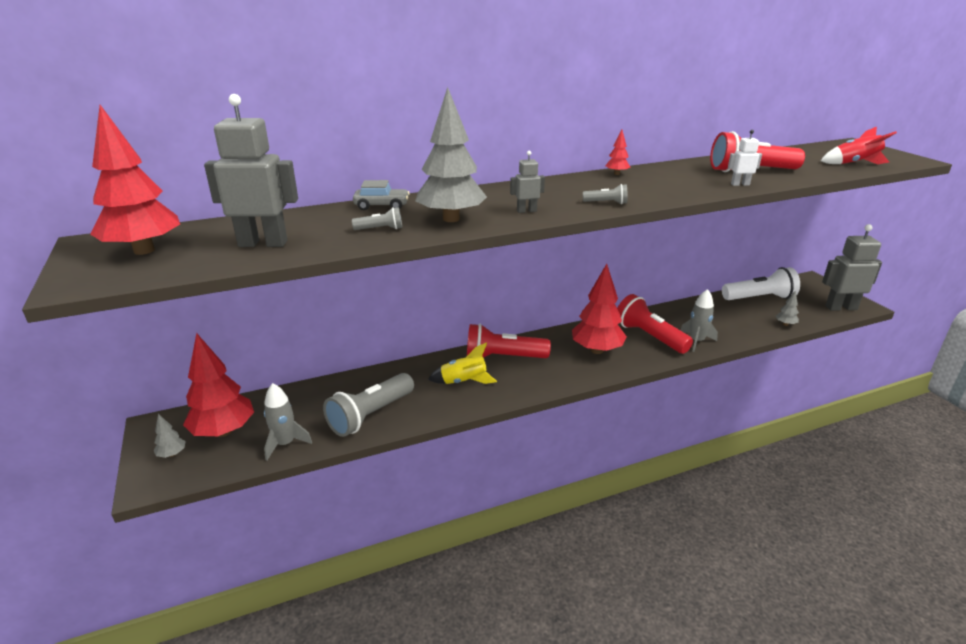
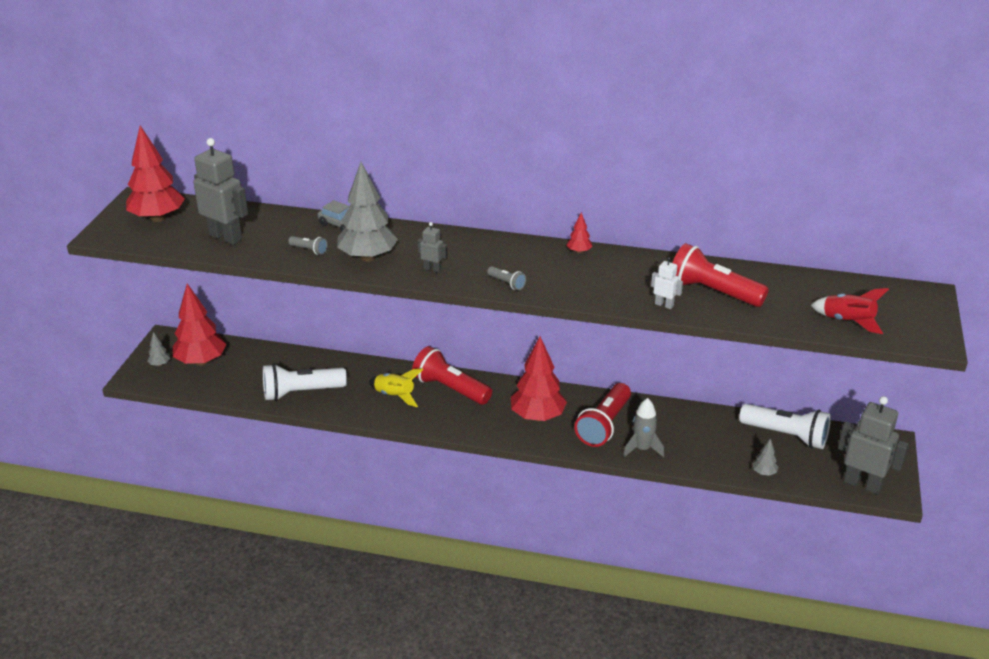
camera: 35 degrees right, 5 degrees up
grey rocket [264,383,312,461] -> none
grey flashlight [323,373,414,437] -> white flashlight [263,363,347,401]
red flashlight [617,294,693,354] -> red flashlight turned 150 degrees counterclockwise [574,383,631,447]

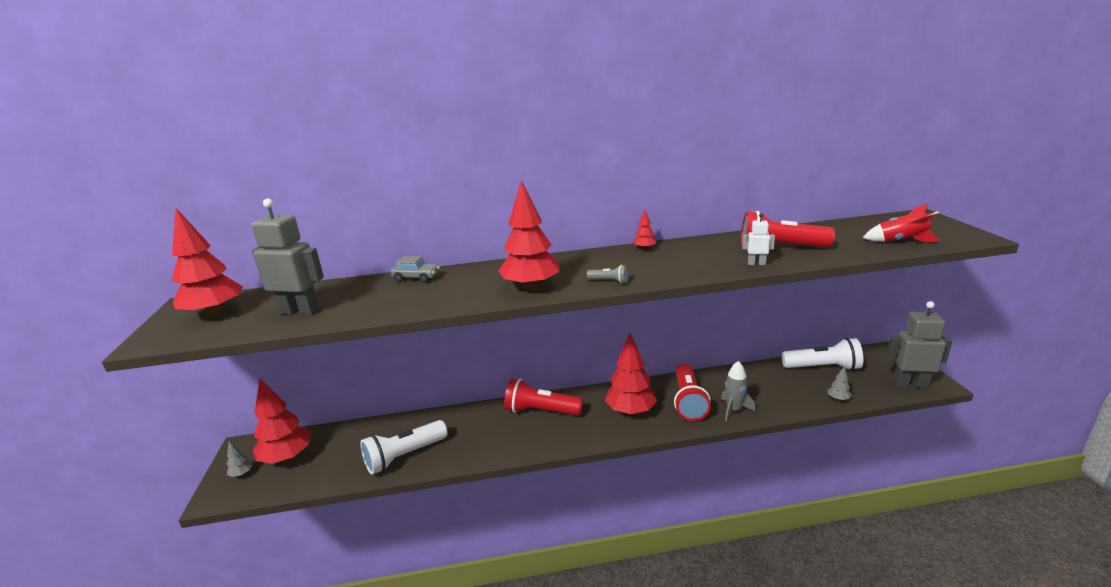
camera: 20 degrees left, 10 degrees down
grey flashlight [288,236,328,255] -> none
grey tree [337,162,398,262] -> none
yellow rocket [369,369,423,407] -> none
grey robot [417,222,447,273] -> red tree [499,180,560,291]

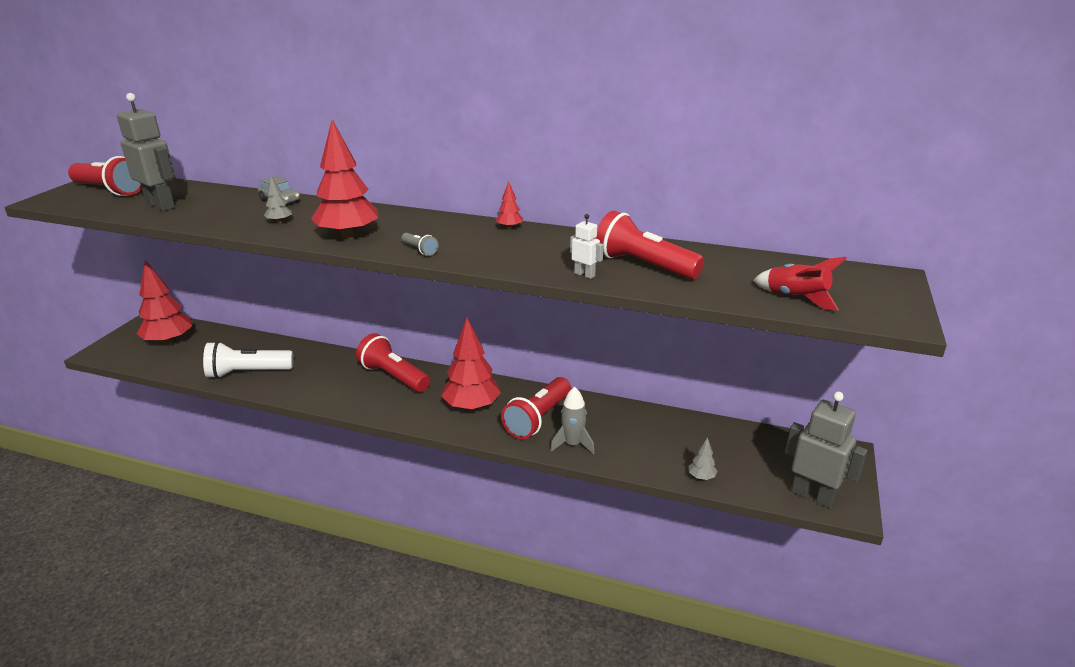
camera: 25 degrees right, 5 degrees up
red tree [171,208,243,318] -> red flashlight [68,156,142,196]
grey tree [227,441,253,477] -> grey tree moved to [264,177,292,224]
white flashlight [782,338,863,370] -> none

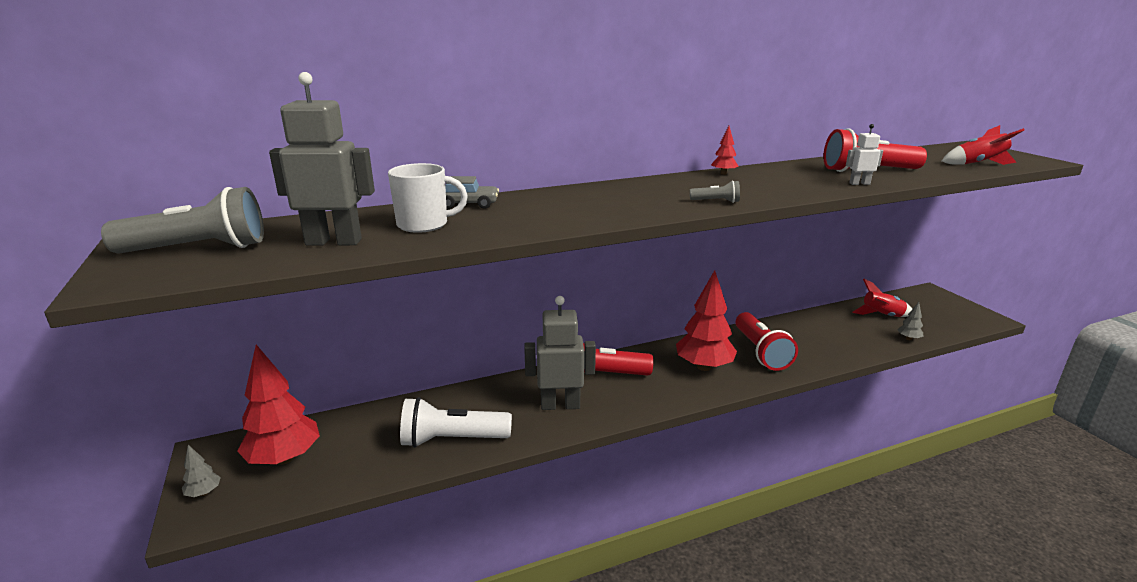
camera: 40 degrees left, 5 degrees down
red flashlight [68,156,142,196] -> grey flashlight [101,187,264,254]
white flashlight [203,341,294,379] -> white flashlight turned 45 degrees clockwise [400,397,512,448]
grey tree [264,177,292,224] -> grey tree moved to [182,445,221,497]
red tree [311,119,378,240] -> none
grey rocket [550,387,594,454] -> none
grey robot [785,391,868,508] -> grey robot moved to [524,296,596,410]
none -> white mug [388,163,468,233]
none -> red rocket [853,279,912,317]

